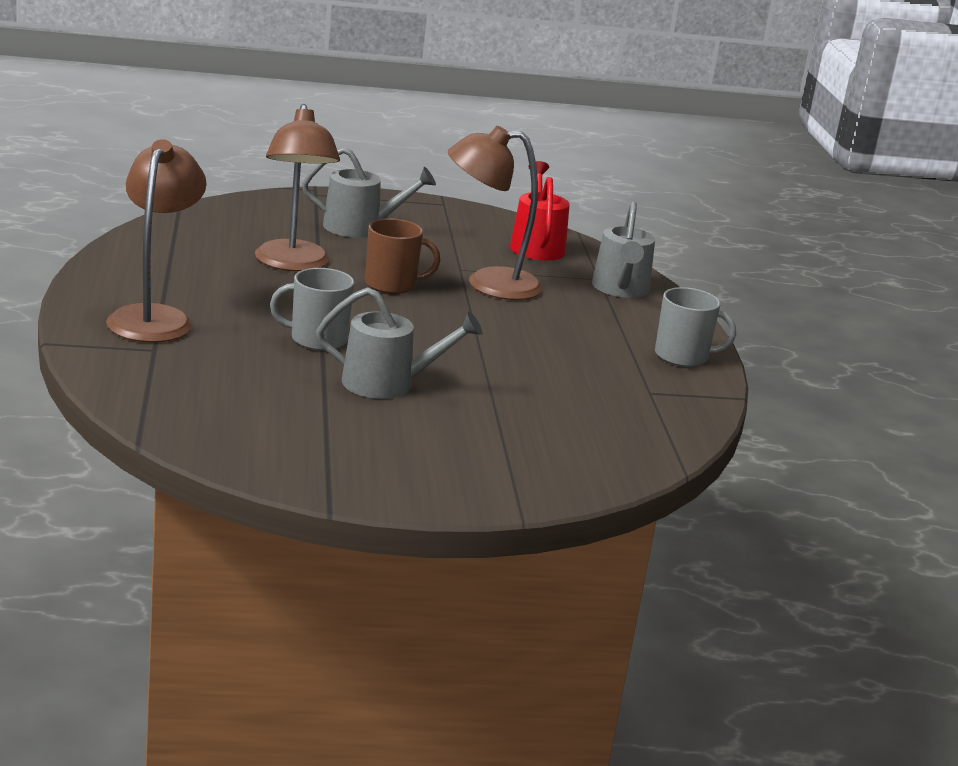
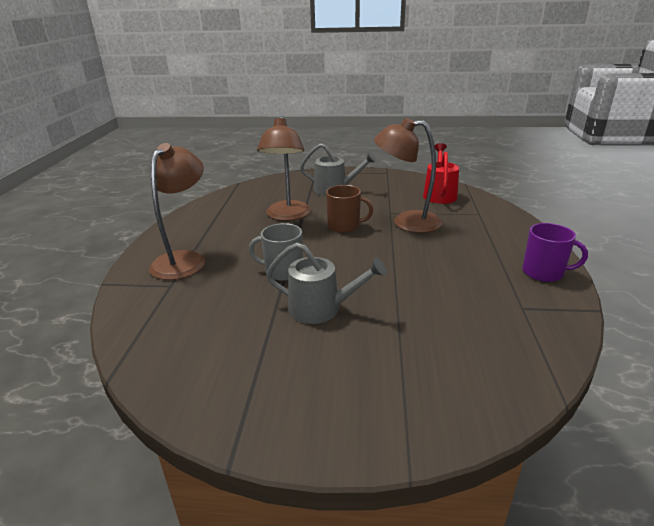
camera: 15 degrees right, 5 degrees up
grey watering can [592,201,655,298] -> none
grey mug [655,287,736,367] -> purple mug [522,223,588,282]

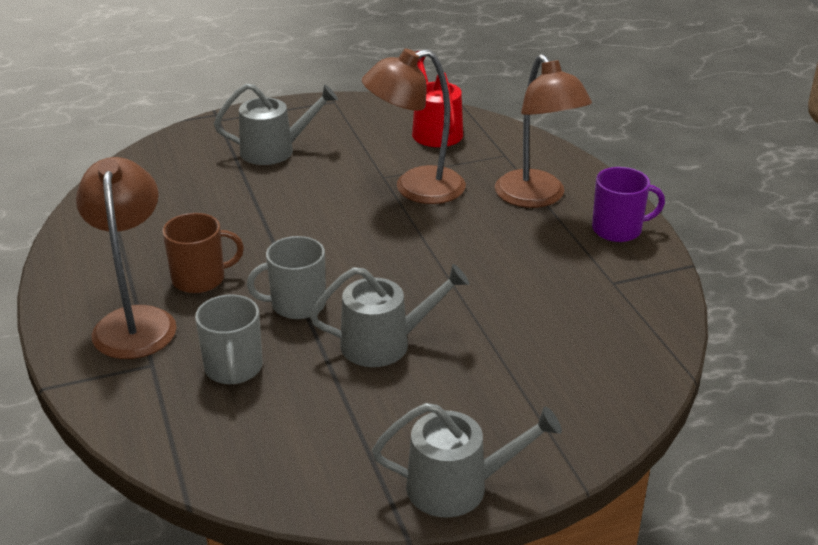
camera: 25 degrees left, 5 degrees up
brown lamp [257,116,311,221] -> brown lamp moved to [495,54,592,208]
brown mug [326,185,373,233] -> brown mug moved to [162,213,244,293]
none -> grey mug [195,294,263,384]
none -> grey watering can [372,403,562,518]

